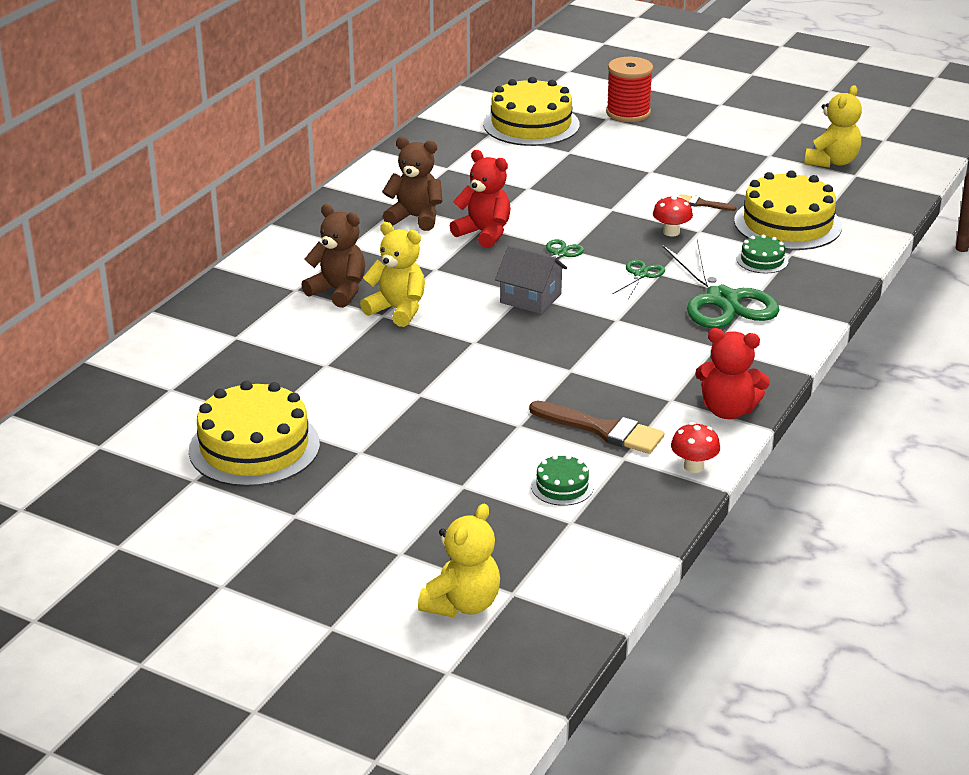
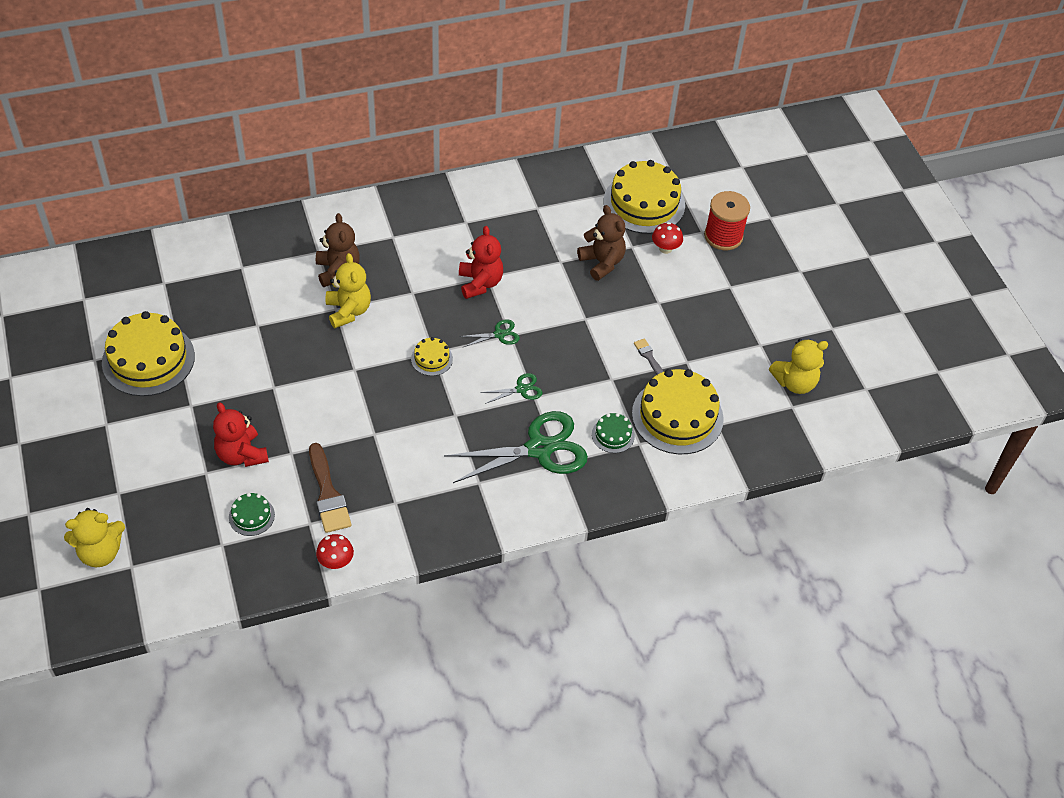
camera: 40 degrees right, 20 degrees up
brown teddy bear [382,137,443,231] -> brown teddy bear moved to [577,205,626,281]
grey house [495,246,567,314] -> yellow cake [411,337,453,376]
red mushroom [653,196,693,236] -> red mushroom moved to [652,222,683,254]
green scissors [662,239,780,328] -> green scissors turned 135 degrees counterclockwise [444,411,588,483]
brown brush [680,194,737,211] -> grey brush [634,338,664,375]
red teddy bear [695,328,770,419] -> red teddy bear moved to [213,402,269,467]

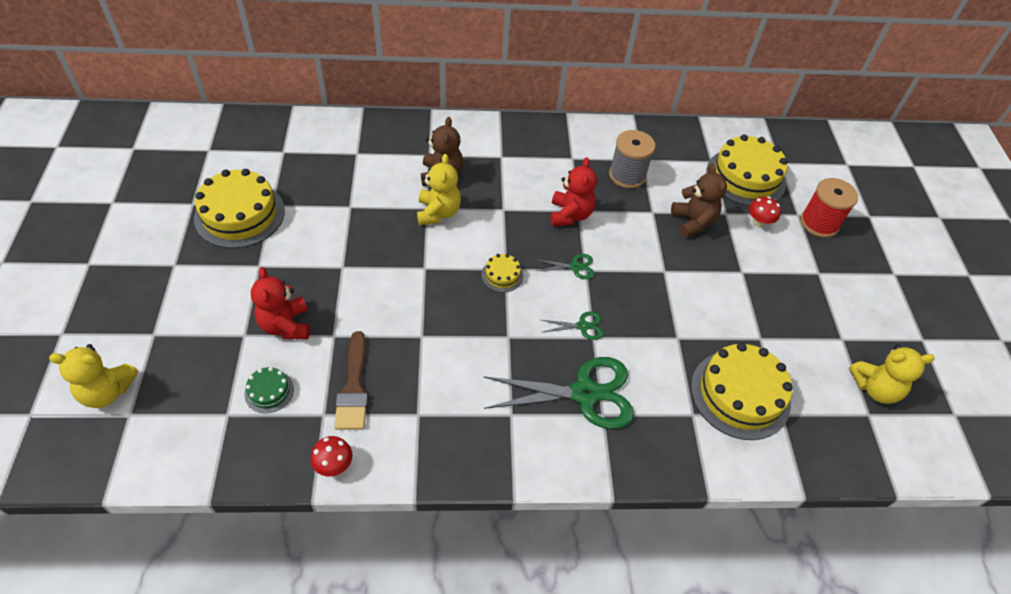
camera: 15 degrees right, 0 degrees up
green cake [592,413,635,453] -> none
grey brush [634,338,664,375] -> none
none -> grey spool [609,130,655,189]

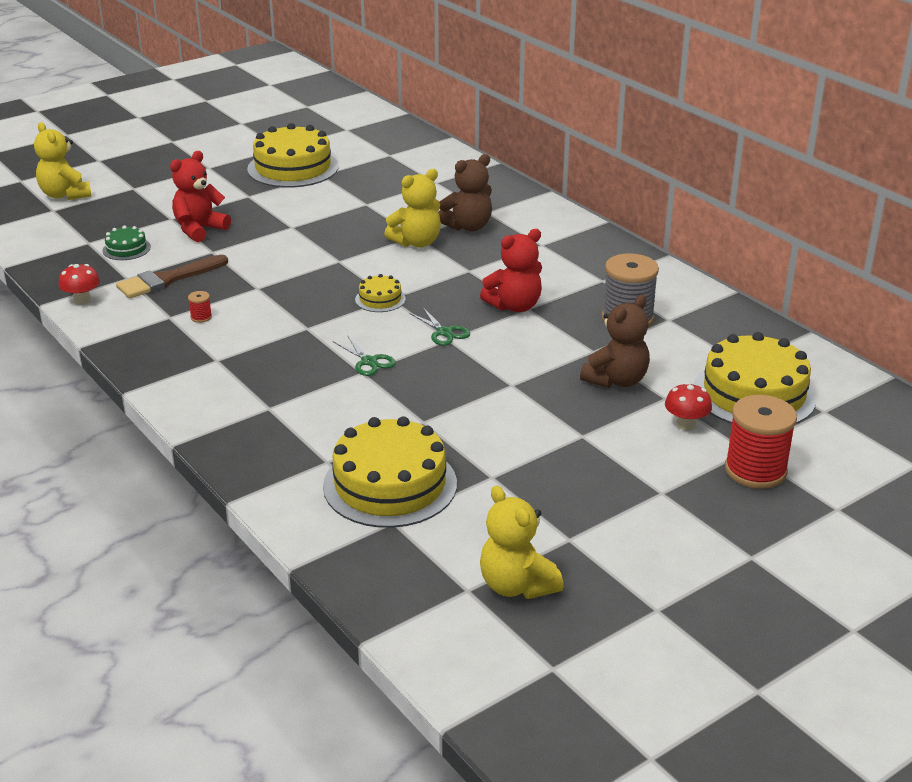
camera: 60 degrees right, 20 degrees down
green scissors [483,357,634,429] -> none
none -> red spool [188,291,212,323]

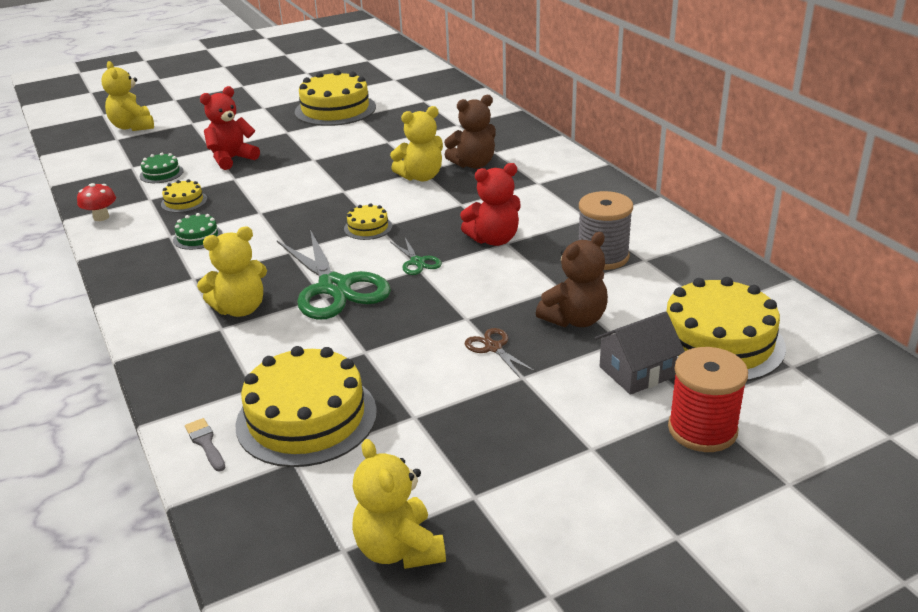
camera: 10 degrees right, 0 degrees up
brown brush [116,255,228,299] -> yellow cake [161,179,207,213]
red spool [188,291,212,323] -> green cake [173,213,223,250]
green scissors [333,335,396,376] -> green scissors [277,230,391,320], size x2.24
red mushroom [665,382,712,431] -> grey house [595,311,685,395]
none -> grey brush [185,418,225,471]
none -> yellow teddy bear [197,227,267,317]
none -> brown scissors [465,328,536,378]

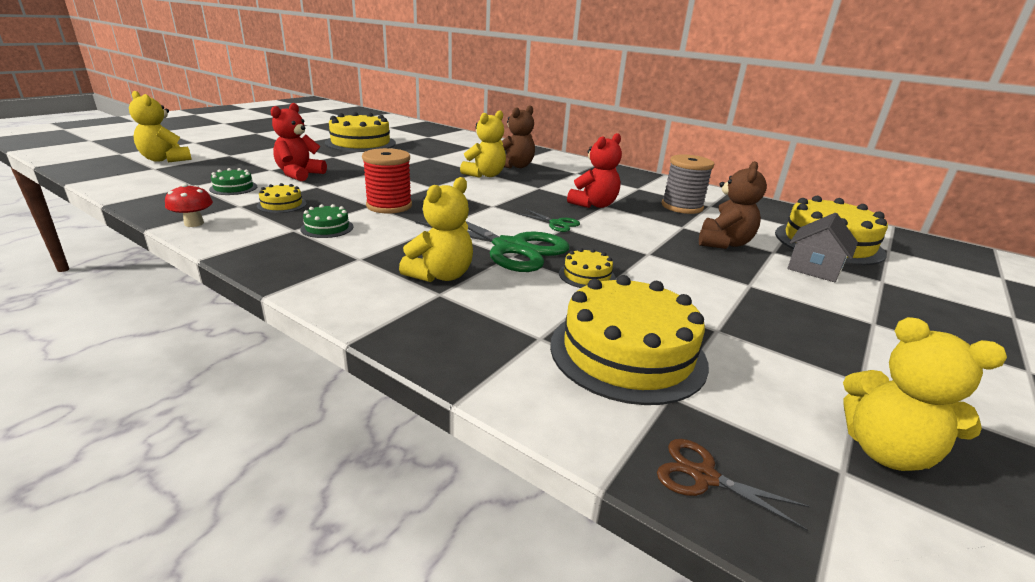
camera: 30 degrees left, 5 degrees down
grey brush [185,418,225,471] -> none
yellow cake [344,203,392,240] -> yellow cake moved to [559,248,616,288]
brown scissors [465,328,536,378] -> brown scissors moved to [657,439,810,531]
red spool [668,347,748,452] -> red spool moved to [362,148,412,214]

